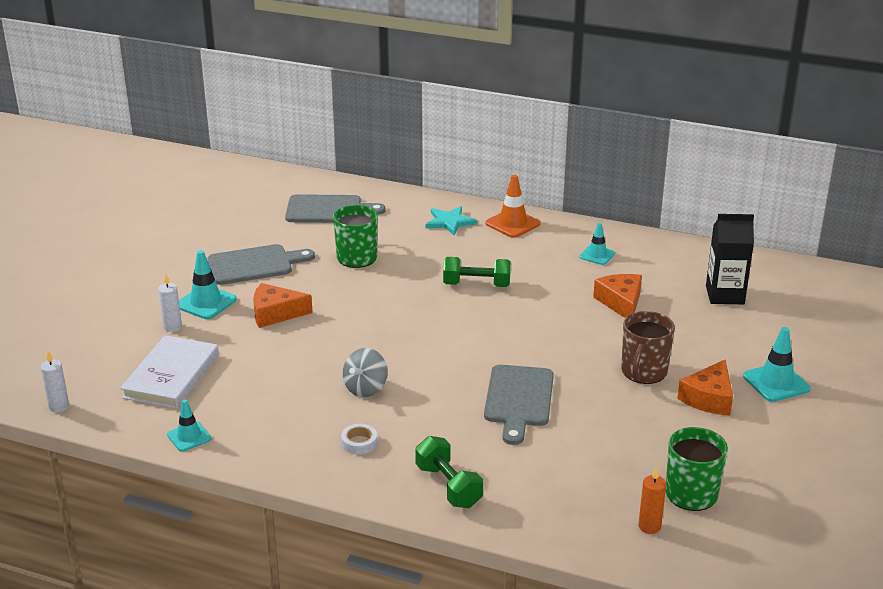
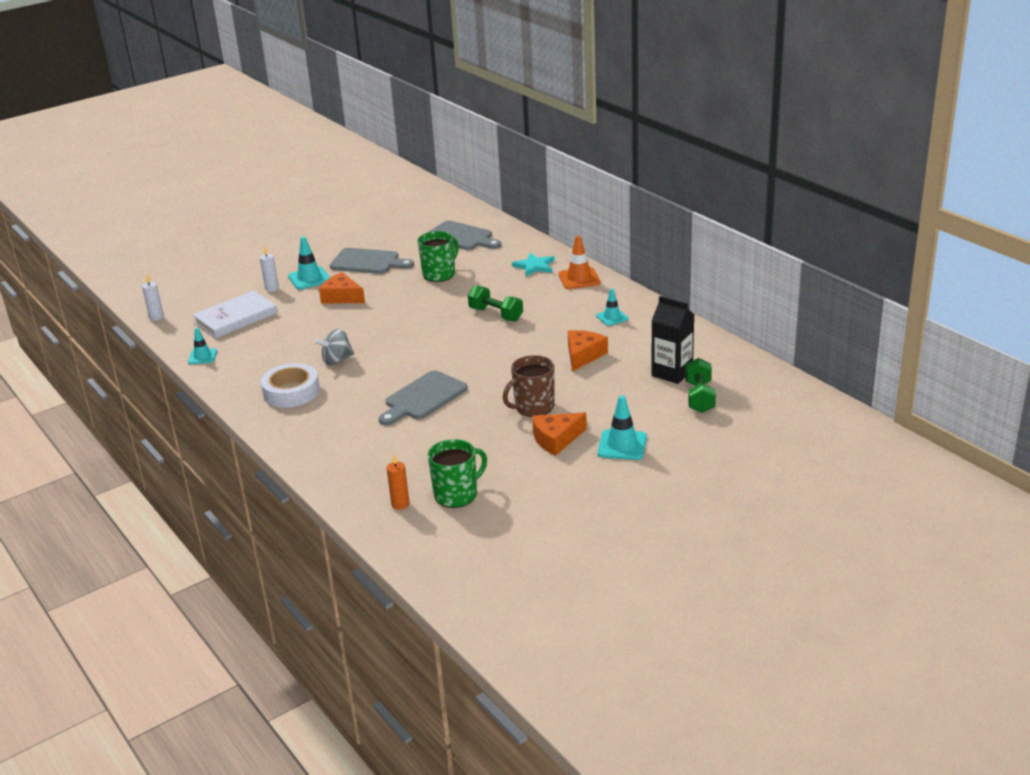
camera: 35 degrees right, 0 degrees up
white tape [341,424,377,455] -> white tape [261,363,320,407], size x2.05
green dumbbell [415,436,483,508] -> green dumbbell moved to [685,358,716,413]

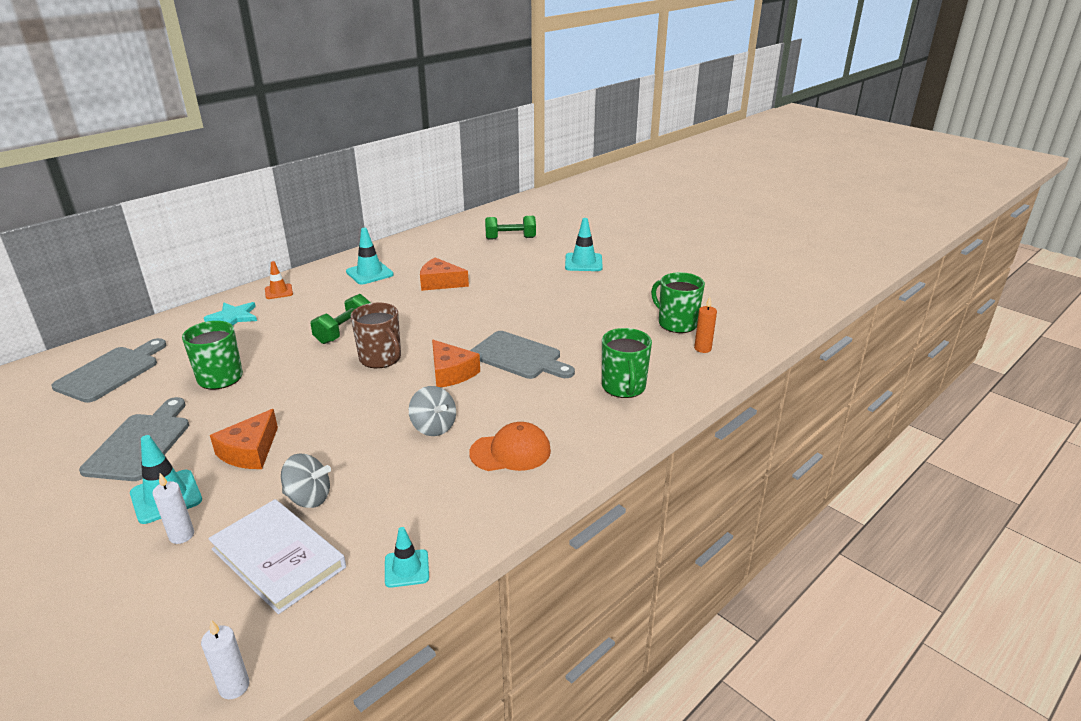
camera: 100 degrees left, 0 degrees up
white tape [261,363,320,407] -> orange cap [469,422,551,471]
brown mug [503,355,555,417] -> brown mug moved to [351,303,401,368]
orange cheese [532,413,587,456] -> orange cheese moved to [432,340,480,388]
orange traffic cone [558,236,601,289] -> orange traffic cone [265,261,293,299], size x0.65
turquoise traffic cone [596,288,628,326] -> turquoise traffic cone [346,228,394,285], size x1.53
black carton [651,296,694,384] -> none
none -> grey spinning top [281,454,331,508]
none -> green mug [602,328,652,398]

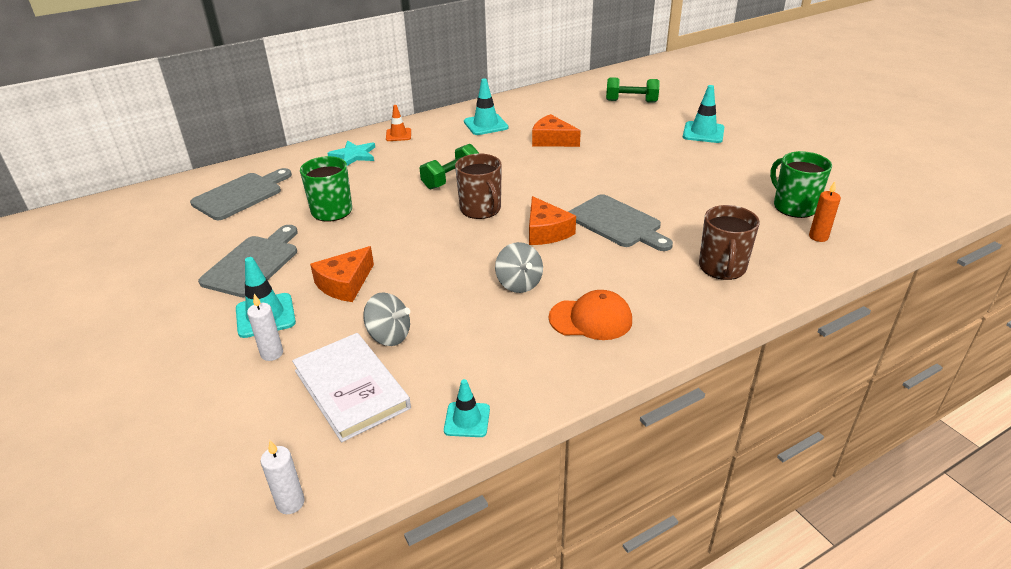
camera: 15 degrees right, 5 degrees up
green mug [602,328,652,398] -> brown mug [699,205,760,280]

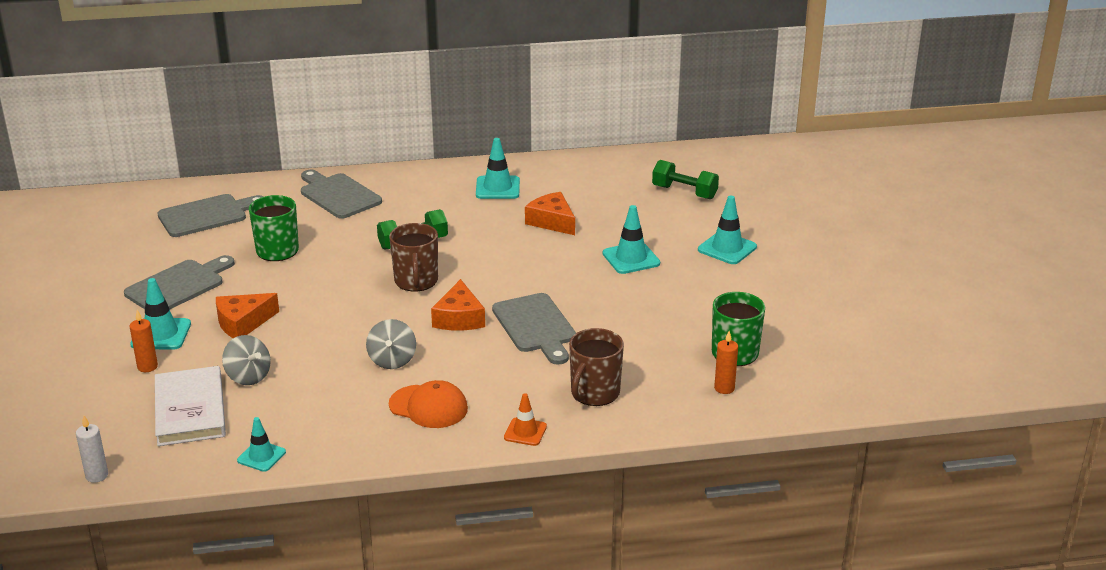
camera: 20 degrees right, 5 degrees down
white candle [247,294,283,361] -> orange candle [130,310,158,372]
turquoise star [327,141,375,166] -> grey cutting board [301,170,382,219]
orange traffic cone [386,105,411,141] -> orange traffic cone moved to [504,393,547,446]
none -> turquoise traffic cone [603,205,660,274]

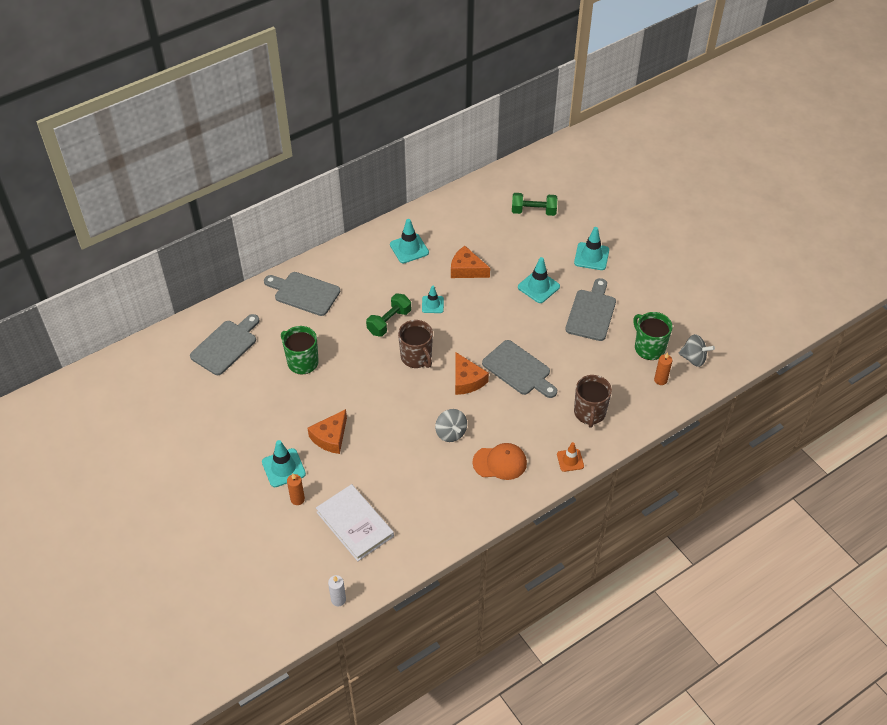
camera: 25 degrees left, 20 degrees up
grey cutting board [124,255,235,310] -> grey cutting board moved to [565,278,616,341]
grey spinning top [222,335,271,385] -> grey spinning top moved to [679,334,715,367]
turquoise traffic cone [237,417,286,472] -> turquoise traffic cone moved to [422,286,444,313]

